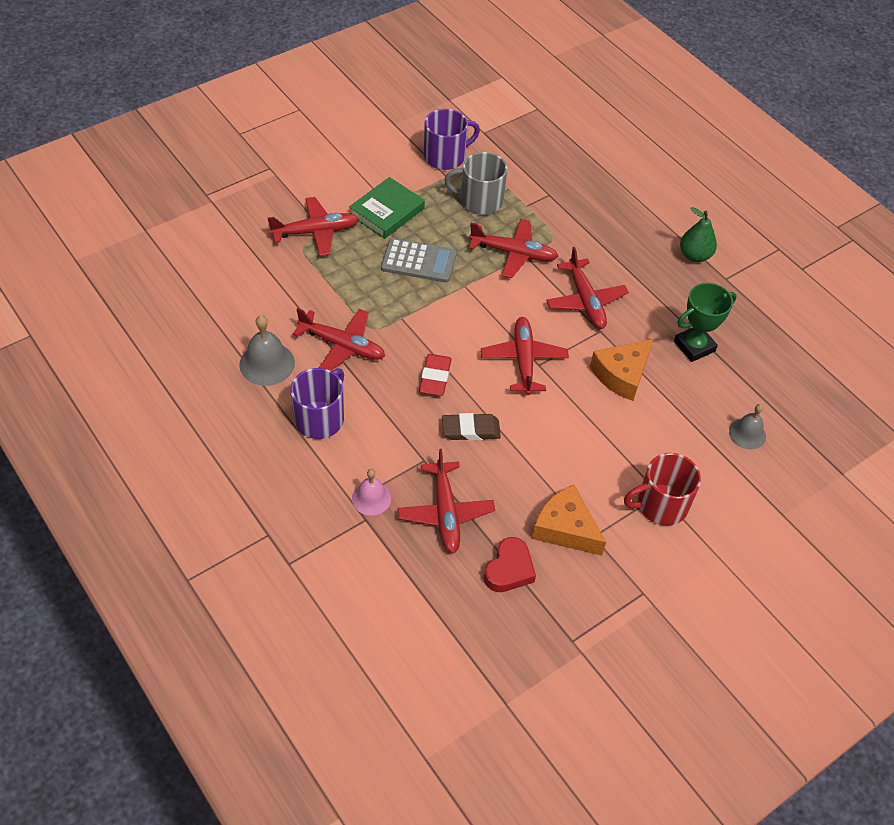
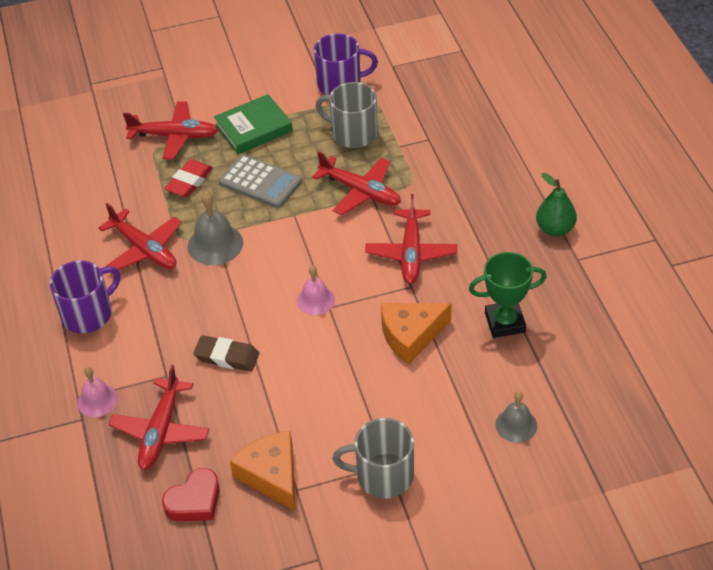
camera: 25 degrees right, 5 degrees down
grey bell [239,315,295,386] -> grey bell moved to [188,191,243,265]
red eraser [419,354,452,396] -> red eraser moved to [164,159,213,197]
red plane [481,317,569,395] -> pink bell [297,266,335,315]
red mug [624,453,701,526] -> grey mug [333,418,414,499]

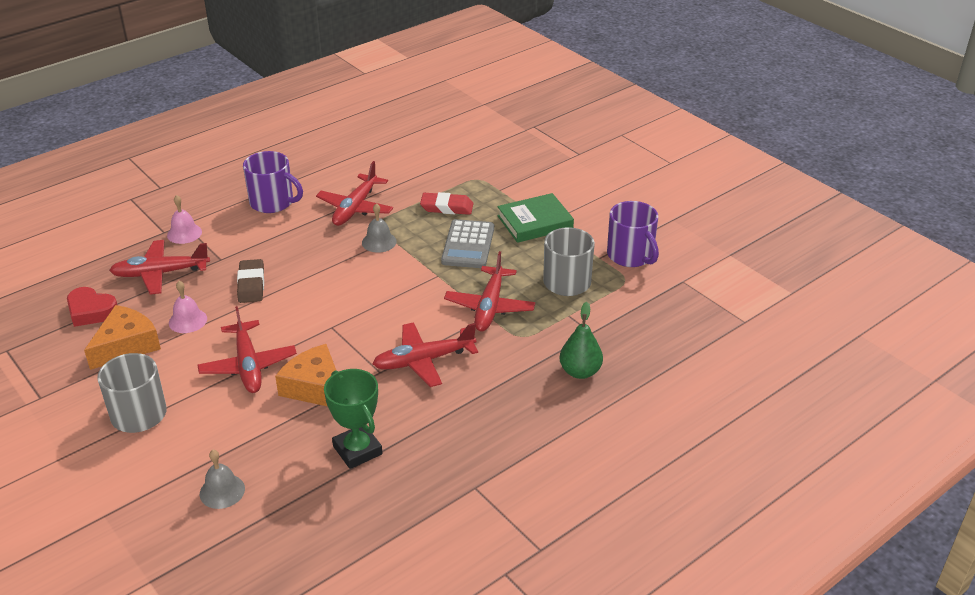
camera: 65 degrees right, 10 degrees down
red plane [123,101,218,160] -> red plane moved to [198,306,297,393]
grey bell [188,191,243,265] -> grey bell [362,203,397,253], size x0.66
green book [214,94,293,154] -> green book turned 60 degrees counterclockwise [497,193,574,243]
pink bell [297,266,335,315] -> pink bell moved to [169,281,207,333]
green pear [536,173,577,236] -> green pear moved to [559,302,603,379]

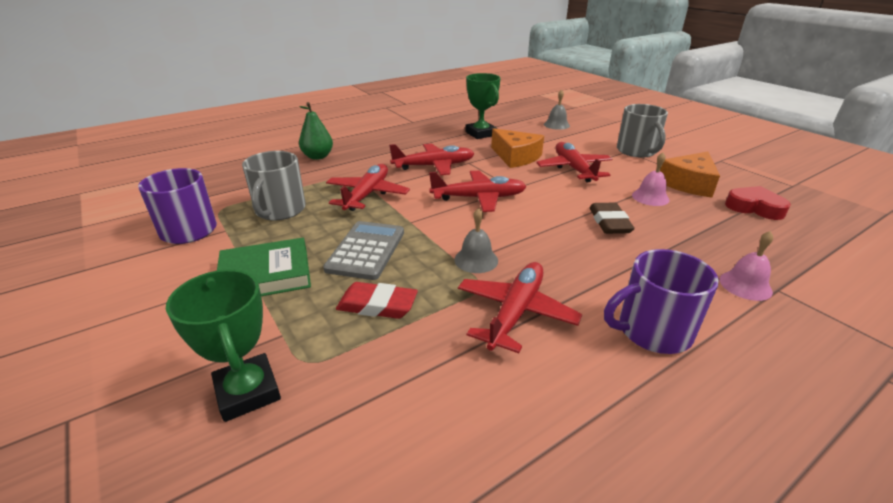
camera: 175 degrees left, 5 degrees down
red plane [109,240,210,295] -> red plane moved to [429,171,527,212]
purple mug [243,151,303,213] -> purple mug turned 45 degrees counterclockwise [604,249,719,354]
none -> green trophy [166,269,281,422]

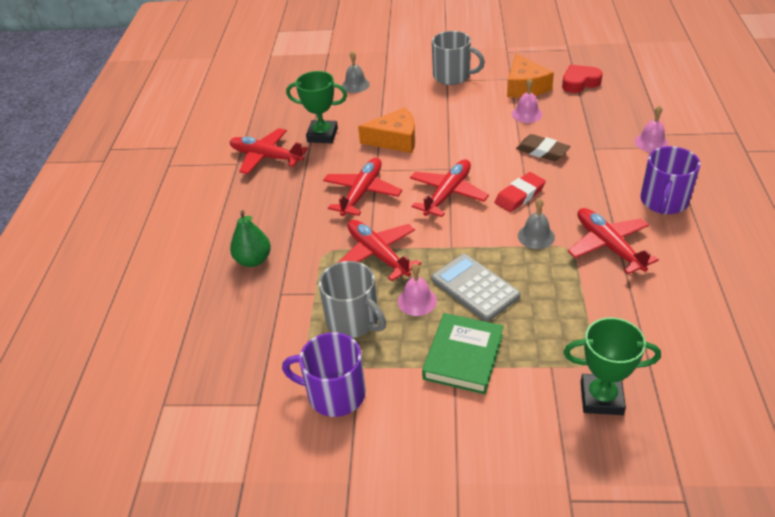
camera: 50 degrees left, 10 degrees up
red eraser [336,282,418,319] -> red eraser moved to [495,172,546,212]
red plane [536,142,612,183] -> red plane moved to [230,128,308,174]
none -> pink bell [398,263,437,316]

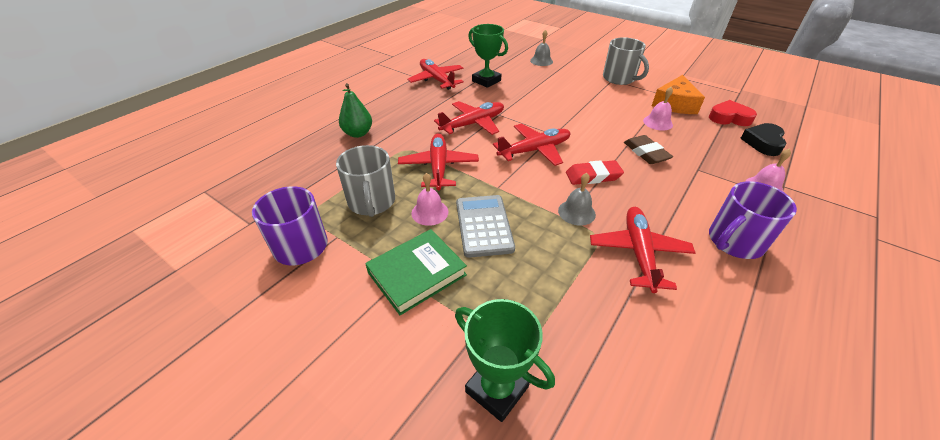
camera: 30 degrees right, 0 degrees up
orange cheese [358,107,415,153] -> none
none -> black heart [740,123,786,156]

